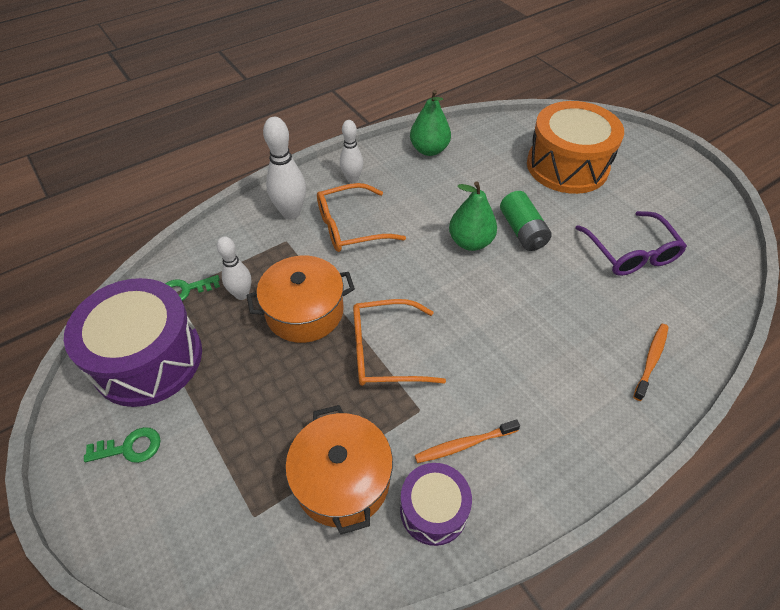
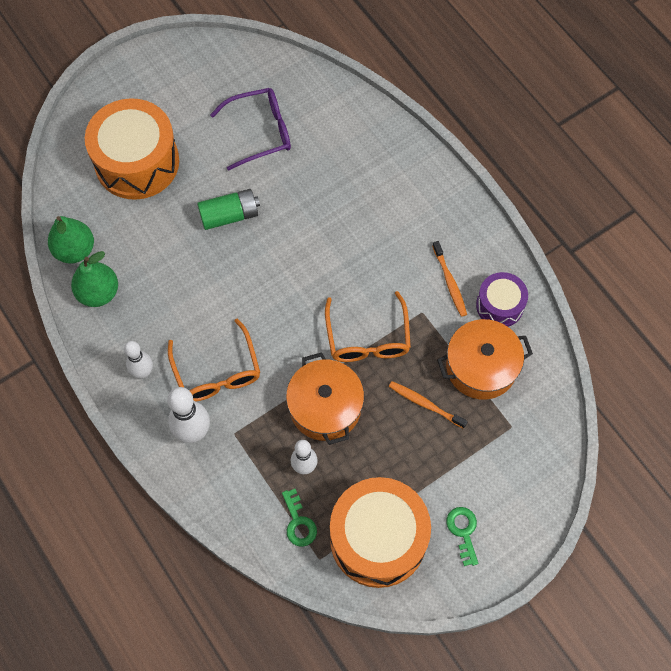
camera: 90 degrees left, 15 degrees up
purple drum [64,278,202,407] -> orange drum [330,477,431,588]
green pear [449,181,497,251] -> green pear moved to [48,216,94,263]
orange toothbrush [633,324,669,401] -> orange toothbrush moved to [389,381,468,429]

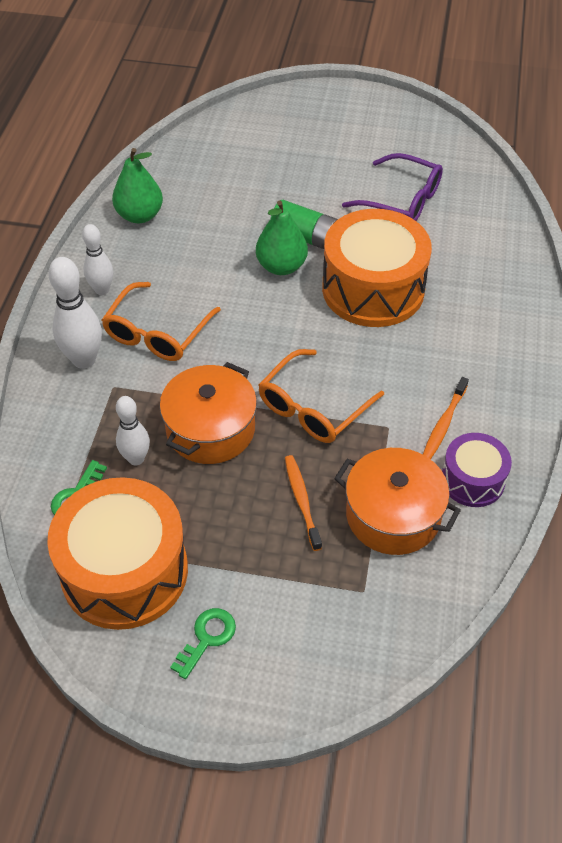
camera: 45 degrees right, 15 degrees down
green pear [48,216,94,263] -> green pear moved to [256,201,308,275]
orange drum [85,98,179,200] -> orange drum moved to [322,209,432,327]

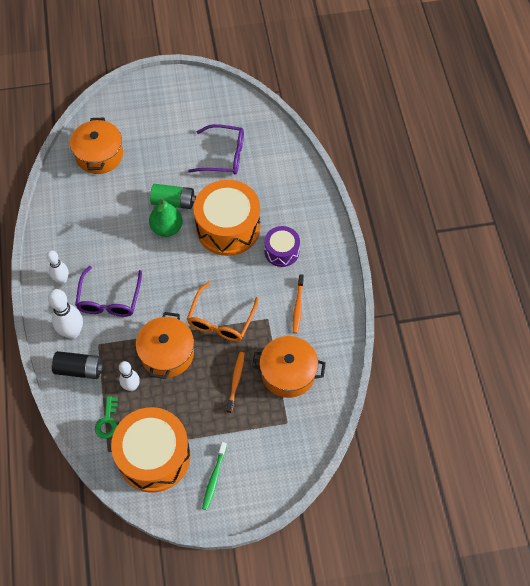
camera: 20 degrees left, 10 degrees up
orange glasses [102,282,221,361] -> purple glasses [75,266,142,317]
green pear [112,148,163,223] -> none
green key [170,608,236,679] -> green toothbrush [202,442,227,510]
orange toothbrush [285,455,322,551] -> orange toothbrush turned 45 degrees clockwise [226,352,245,413]
purple drum [442,433,512,507] -> purple drum moved to [264,226,300,267]
none -> black battery [52,351,104,379]
none -> orange pot [70,118,123,174]

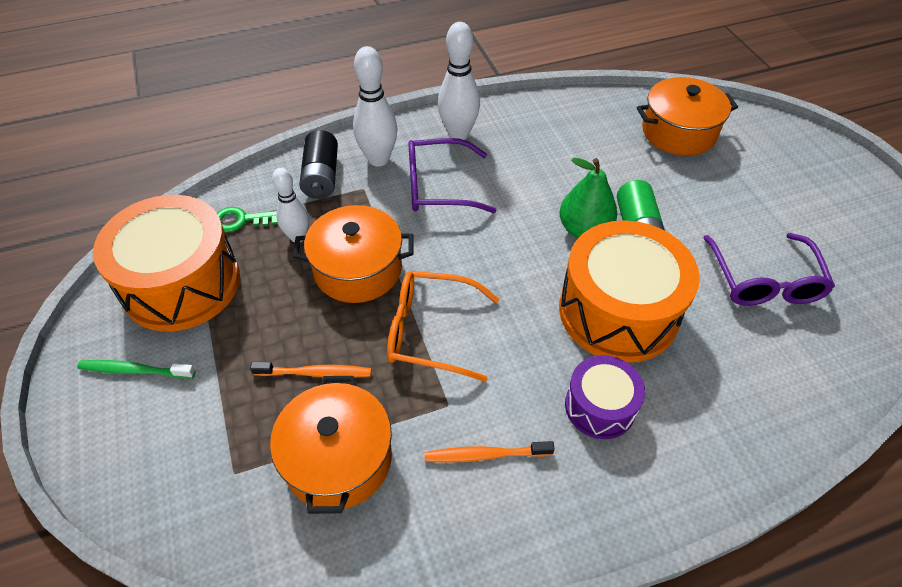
camera: 80 degrees right, 10 degrees down
white bowling pin [46,251,69,284] -> white bowling pin [438,22,480,140], size x1.53

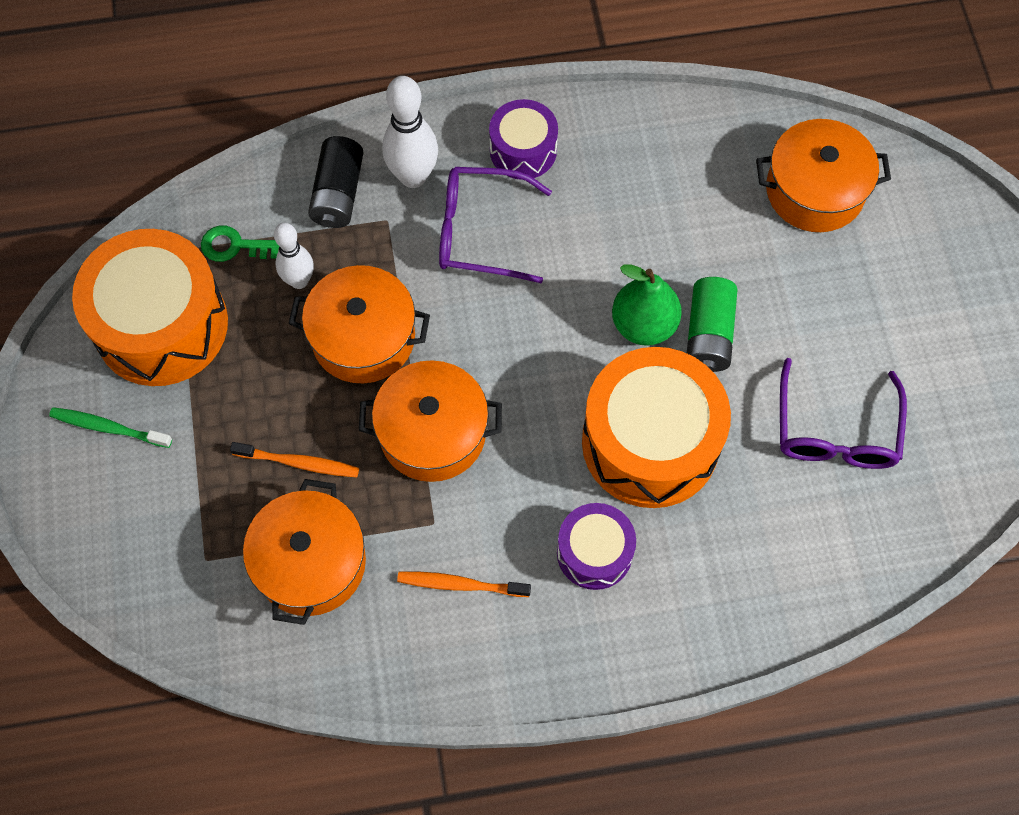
camera: 10 degrees right, 15 degrees up
orange glasses [387,271,499,382] -> orange pot [359,360,502,482]
white bowling pin [438,22,480,140] -> purple drum [489,99,558,180]

